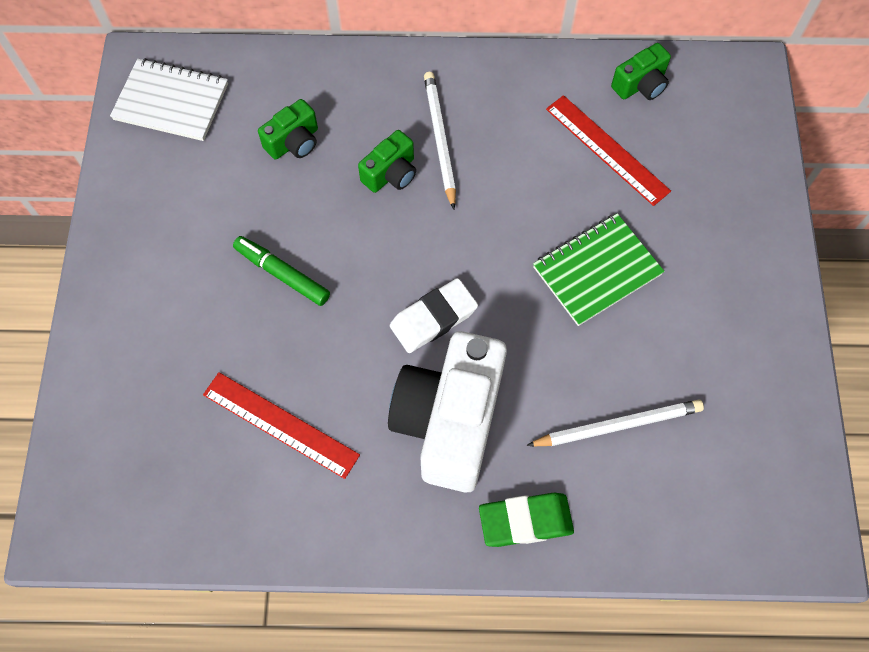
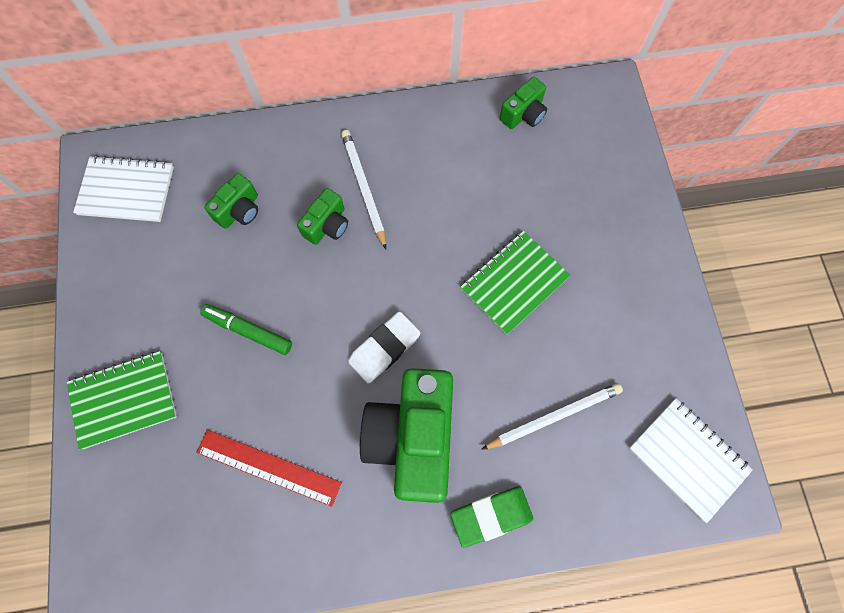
camera: 10 degrees left, 5 degrees up
white camera [388,331,507,492] -> green camera [359,368,453,503]
red ruler [546,95,671,206] -> none
none -> green notebook [67,351,177,450]
none -> white notebook [629,398,753,523]

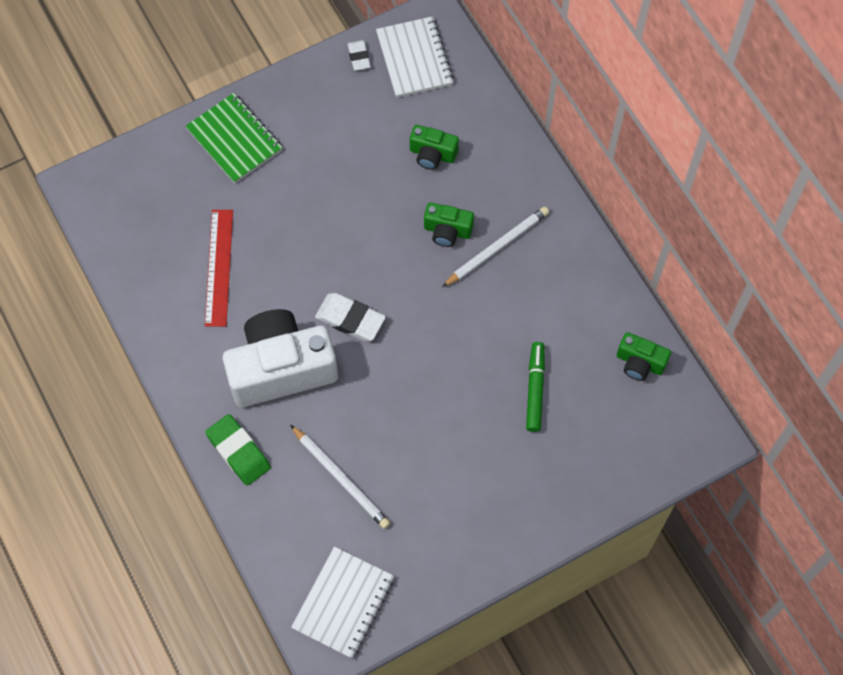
camera: 70 degrees right, 5 degrees down
green marker [200,304,292,355] -> green marker moved to [526,342,545,432]
green camera [359,368,453,503] -> white camera [223,309,338,407]
green notebook [461,231,571,335] -> none
none -> white eraser [347,40,371,71]

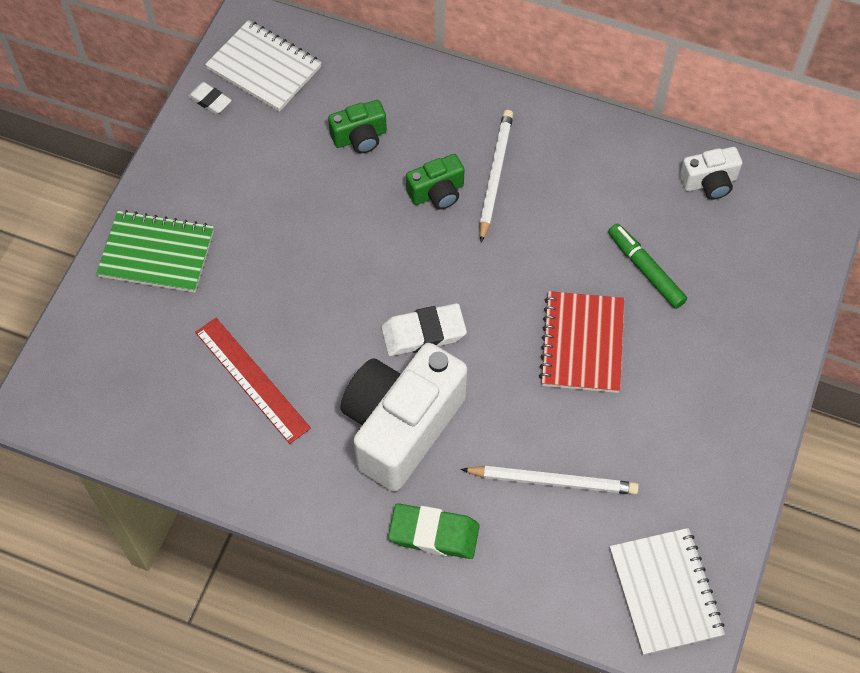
camera: 40 degrees left, 5 degrees down
green camera [617,332,671,381] -> white camera [679,147,743,199]
none -> red notebook [539,291,624,393]

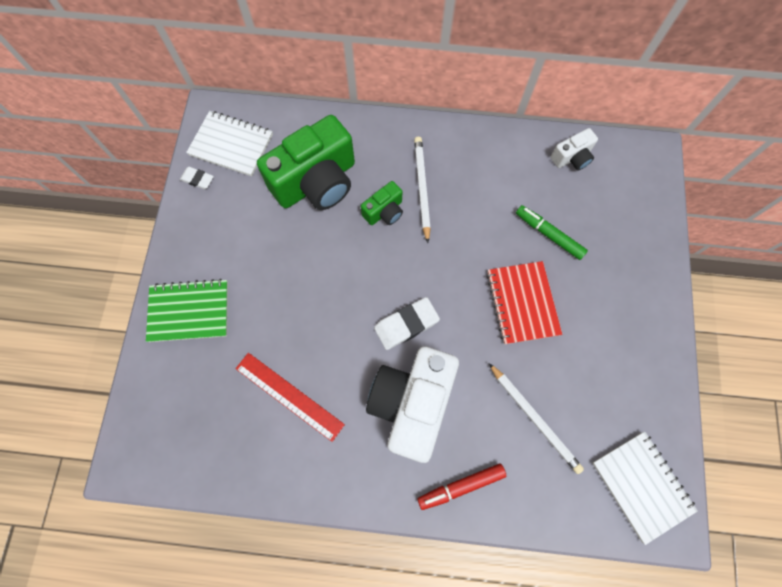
camera: 15 degrees left, 10 degrees up
green camera [328,100,387,153] -> green camera [257,115,355,210], size x2.13
green eraser [388,503,480,559] -> red marker [417,463,506,510]
white pencil [461,466,639,495] -> white pencil turned 60 degrees clockwise [489,363,584,474]

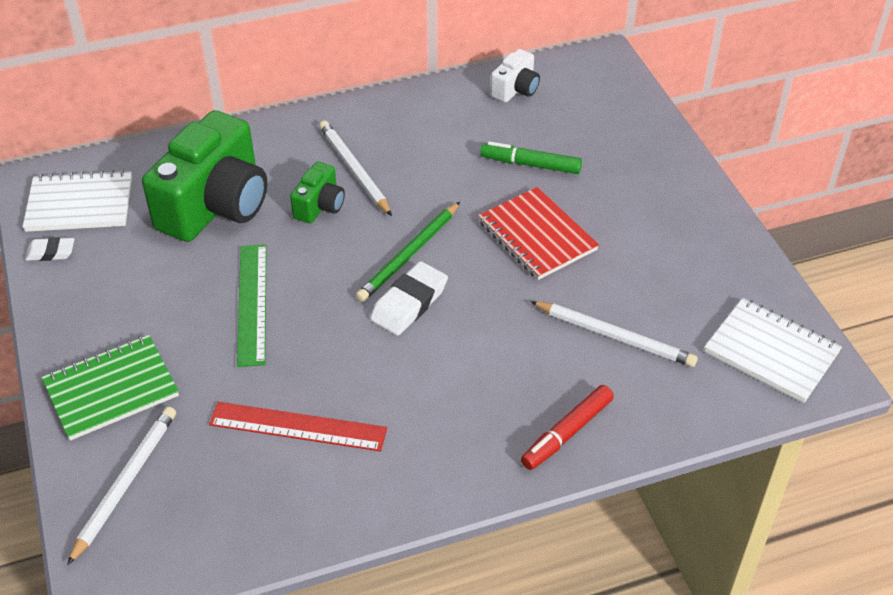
camera: 25 degrees left, 25 degrees down
white camera [366,346,459,463] -> none
none -> white pencil [67,407,176,565]
none -> green ruler [237,244,267,367]
none -> green pencil [356,202,460,302]

